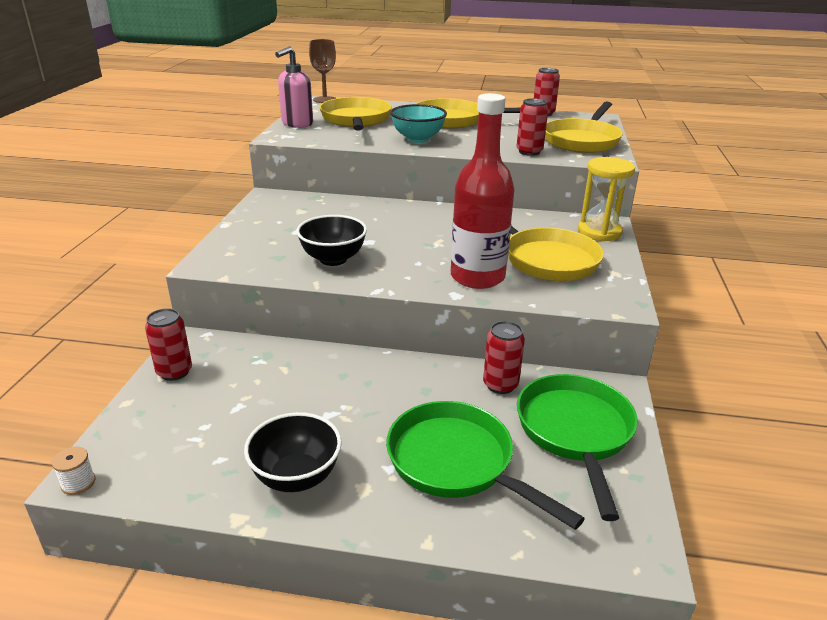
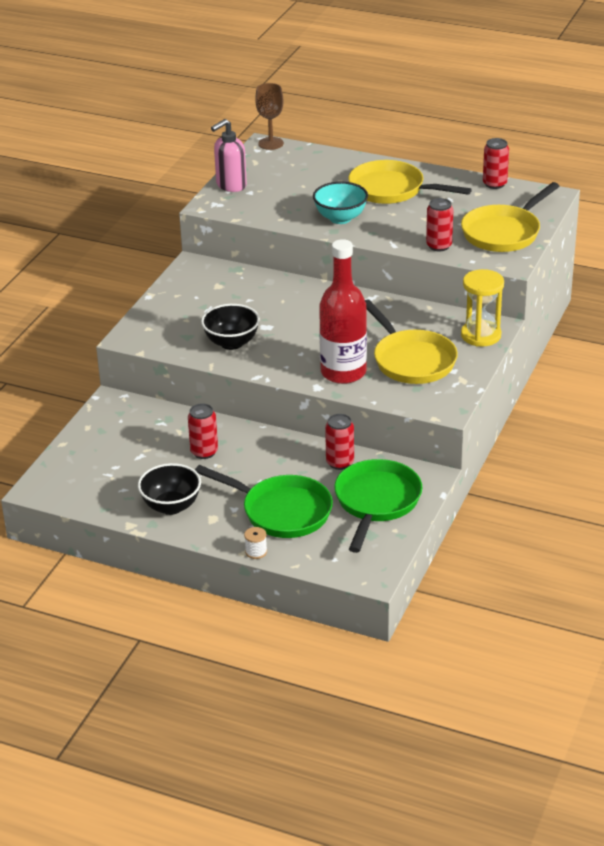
camera: 15 degrees right, 5 degrees up
white spool [52,447,95,495] -> white spool moved to [244,527,267,559]
red can [145,308,192,381] -> red can moved to [188,403,218,459]
yellow pan [319,97,392,130] -> none
green pan [386,401,585,530] -> green pan turned 150 degrees clockwise [195,465,333,538]

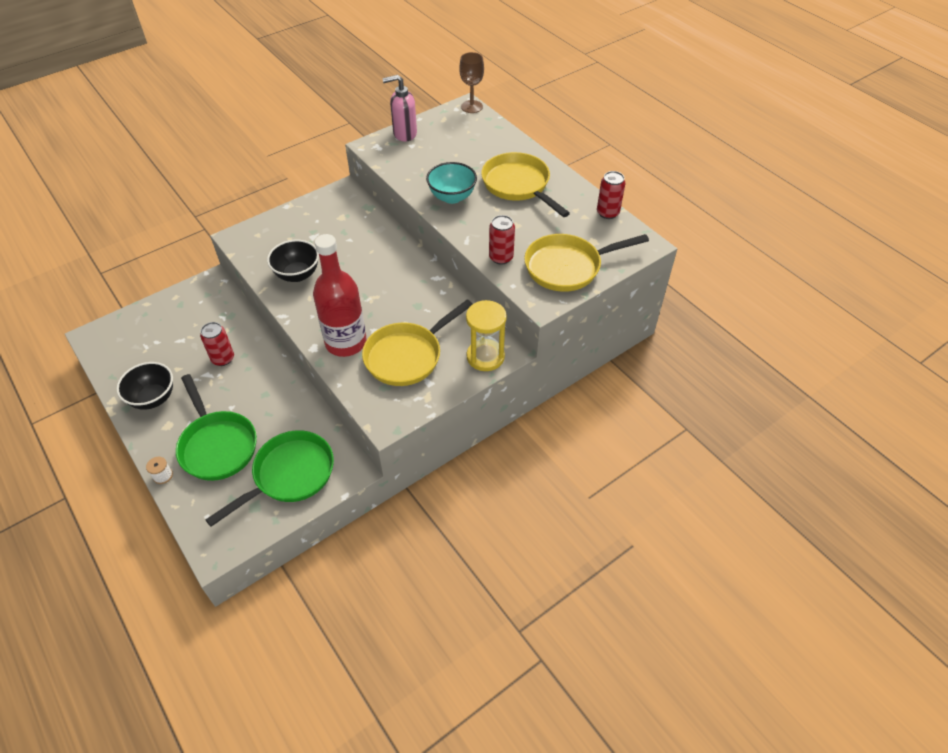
camera: 30 degrees right, 15 degrees up
red can [325,414,354,470] -> none
yellow pan [365,299,458,384] -> yellow pan turned 45 degrees clockwise [362,299,473,386]

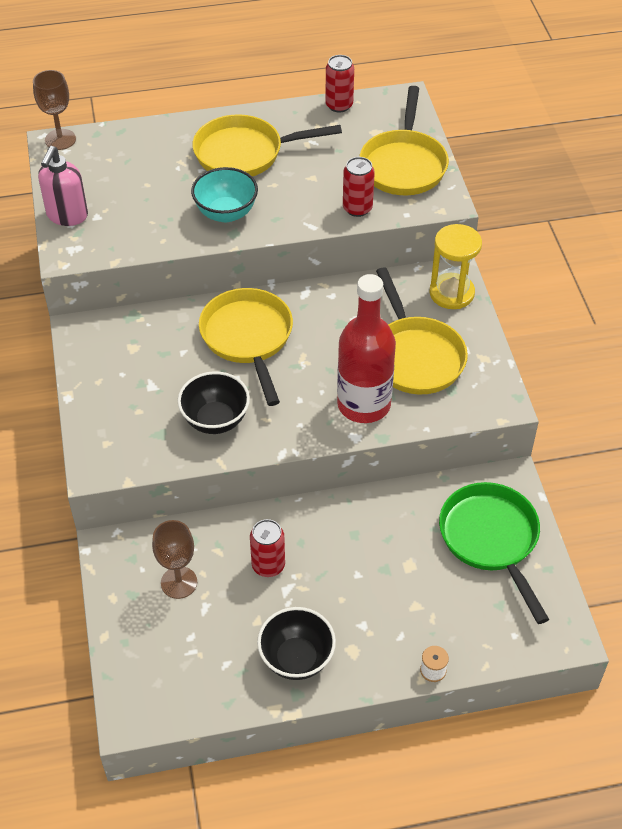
camera: 65 degrees left, 0 degrees up
green pan [176,374,257,481] -> none
none -> brown goblet [152,520,197,599]
none -> yellow pan [199,288,293,406]

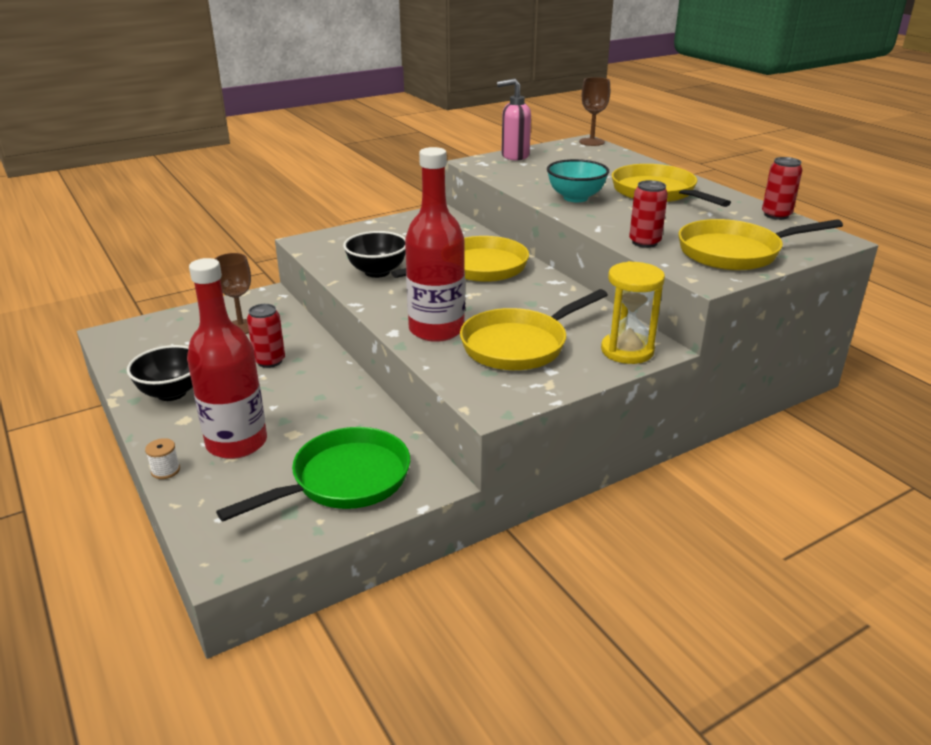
camera: 70 degrees right, 20 degrees down
none -> red bottle [187,258,267,459]

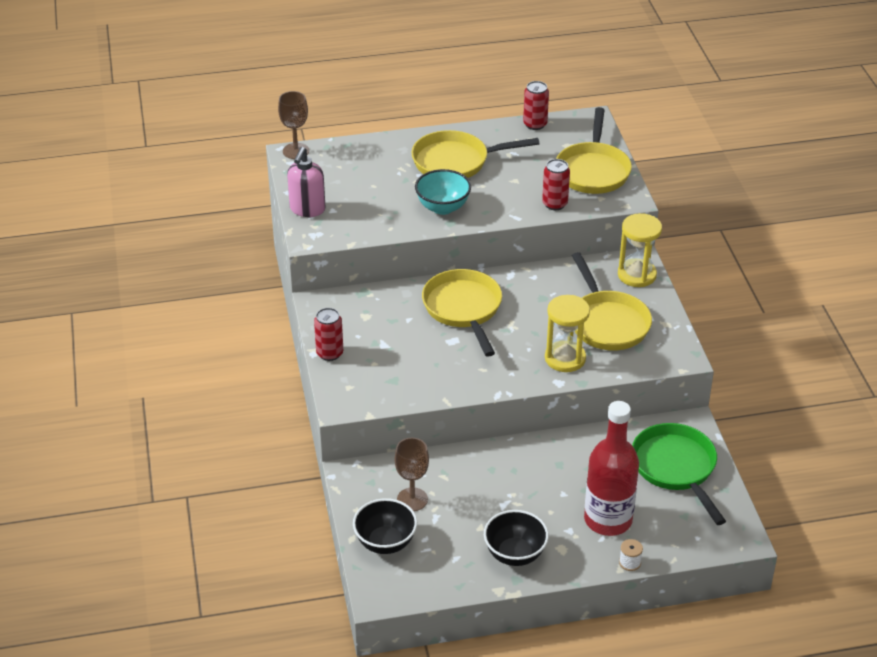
camera: 70 degrees left, 10 degrees up
red can [247,304,285,368] -> red can moved to [314,308,343,361]
black bowl [343,231,406,278] -> black bowl moved to [353,498,417,554]
red bottle [405,147,465,342] -> yellow hourglass [545,295,590,372]

